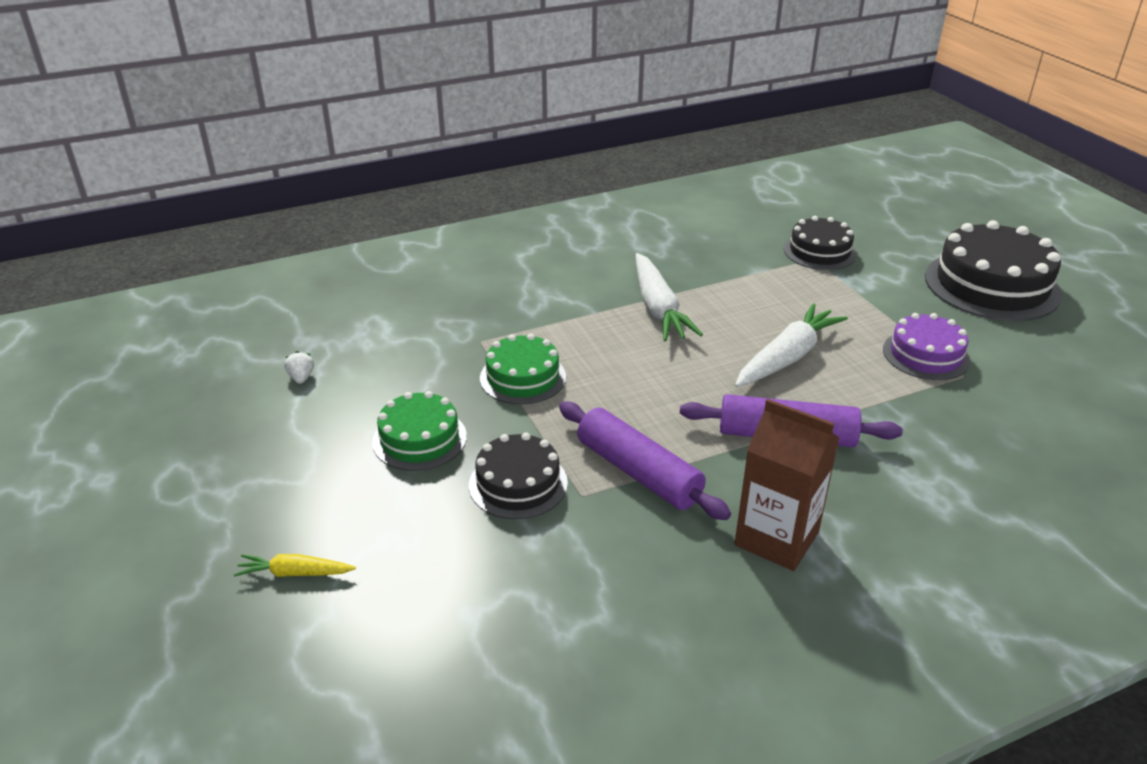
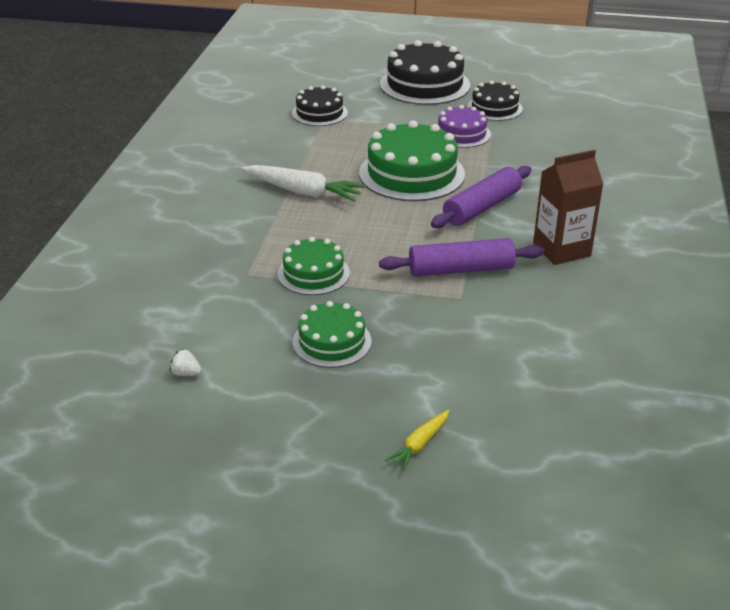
camera: 55 degrees left, 0 degrees up
black cake [469,433,568,519] -> black cake moved to [467,81,523,121]
white carrot [735,303,848,387] -> green cake [359,120,465,201]

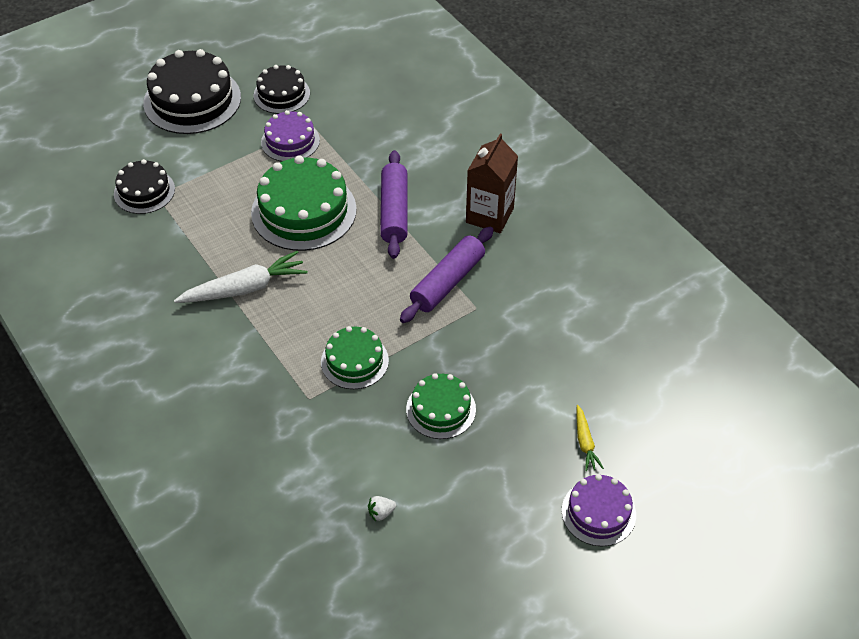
camera: 45 degrees left, 15 degrees up
none -> purple cake [562,474,636,546]

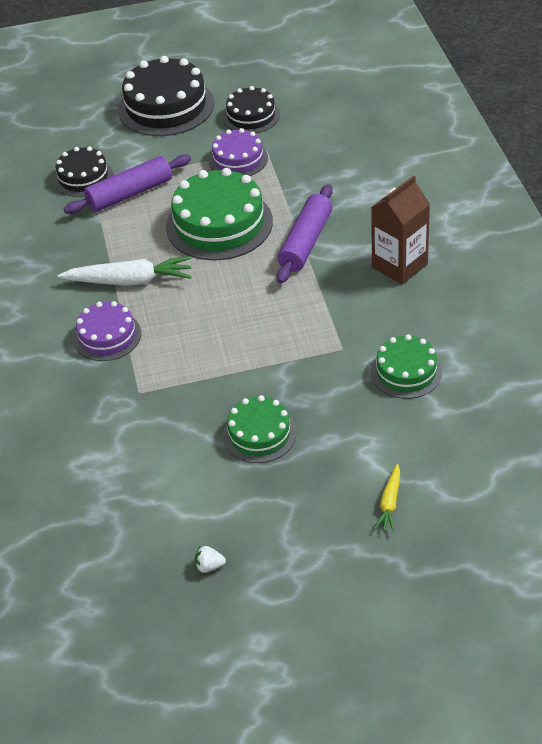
camera: 25 degrees right, 5 degrees down
green cake [321,326,389,389] -> green cake moved to [371,335,442,399]
white strawberry [368,496,396,521] -> white strawberry moved to [195,545,226,573]
purple rolling pin [400,227,494,323] -> purple rolling pin moved to [64,154,191,214]
purple cake [562,474,636,546] -> purple cake moved to [74,301,141,361]

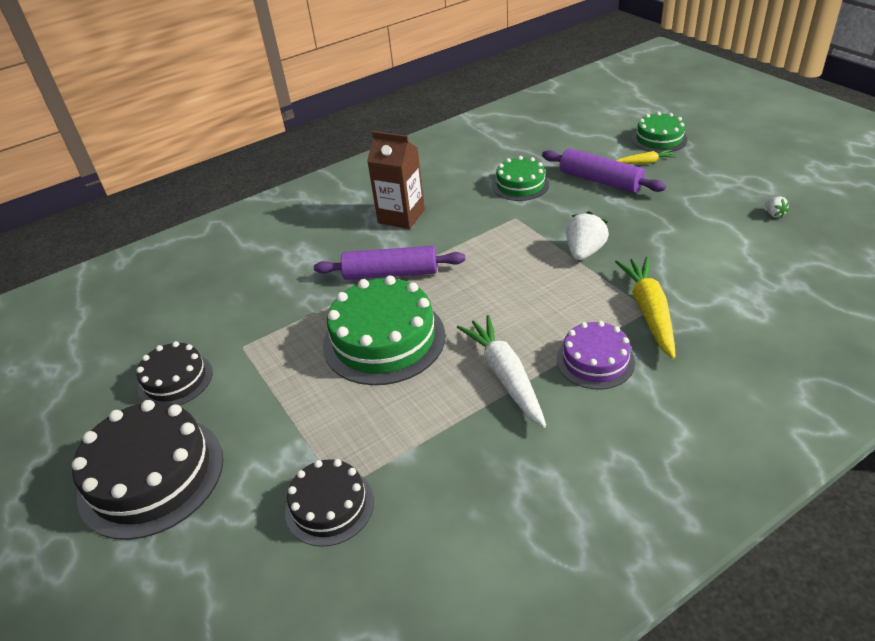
camera: 110 degrees left, 5 degrees down
purple rolling pin [64,154,191,214] -> purple rolling pin moved to [542,148,666,193]
purple cake [209,128,268,176] -> none
green cake [223,395,297,463] -> green cake moved to [632,112,688,153]
none -> white strawberry [566,211,609,260]
none -> yellow carrot [615,257,676,359]

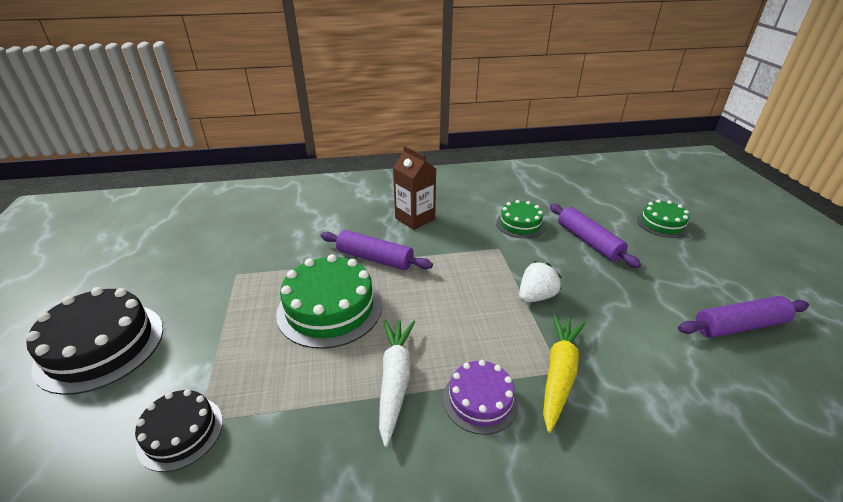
camera: 20 degrees right, 5 degrees down
black cake [137,341,213,406] -> none
yellow carrot [617,150,676,164] -> none
white strawberry [765,197,789,218] -> purple rolling pin [678,296,809,338]

